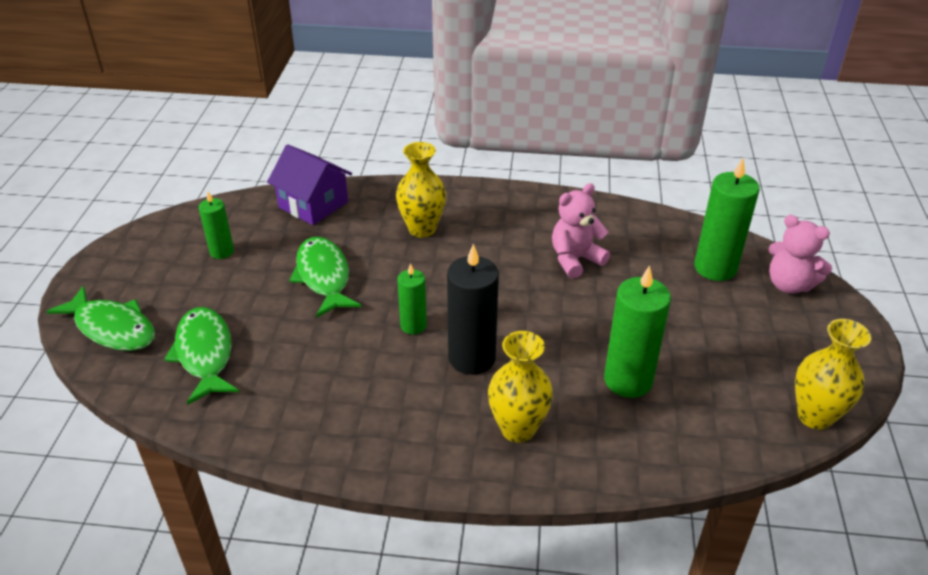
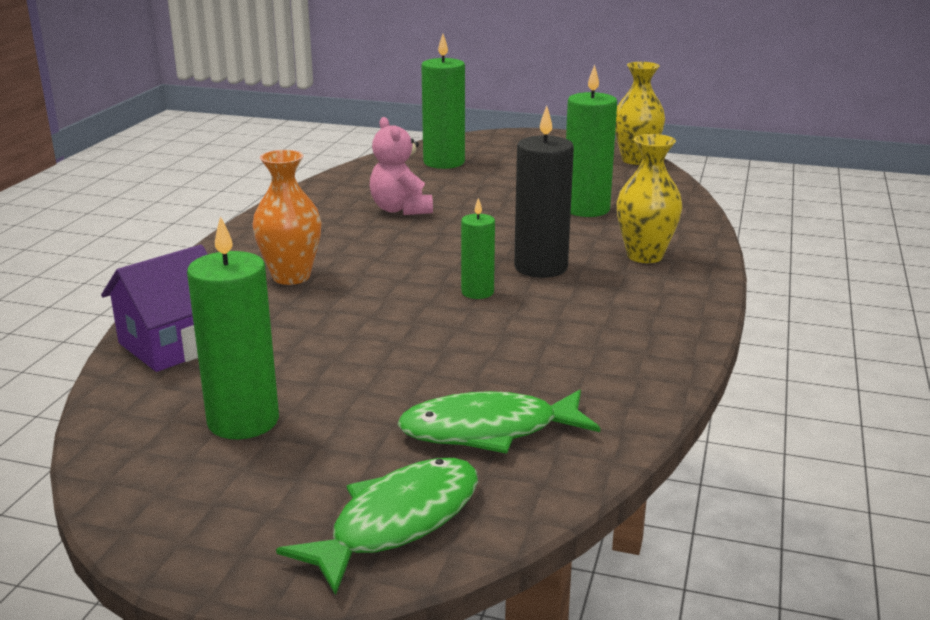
camera: 80 degrees left, 15 degrees down
green candle [199,192,234,259] -> green candle [187,216,279,439], size x1.73
green fish [289,237,361,318] -> none
yellow vase [396,142,446,238] -> orange vase [253,150,321,285]
pink teddy bear [768,215,832,294] -> none

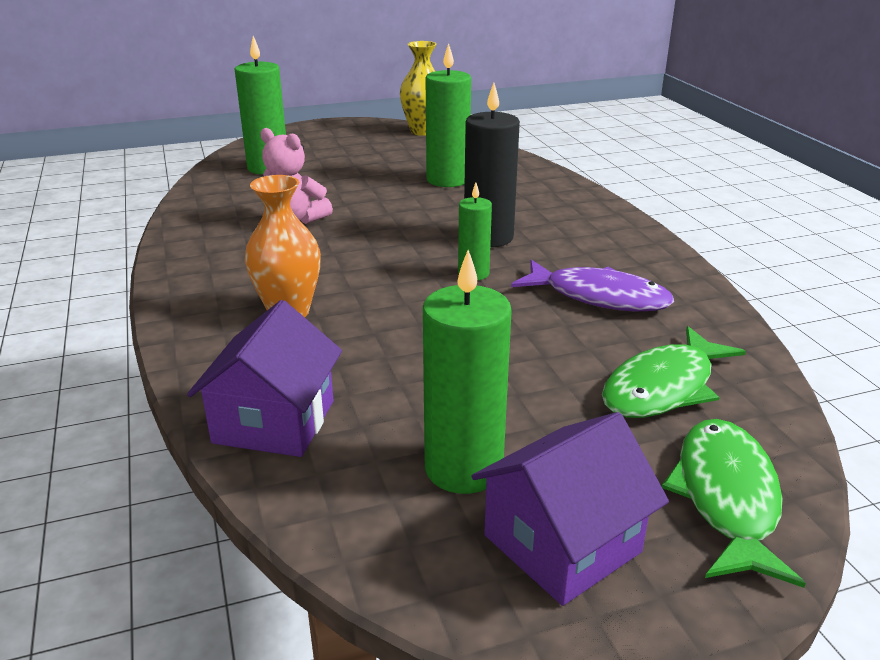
camera: 35 degrees left, 5 degrees up
yellow vase [617,134,682,263] -> none
none -> purple house [472,412,669,606]
none -> purple fish [511,260,674,312]

